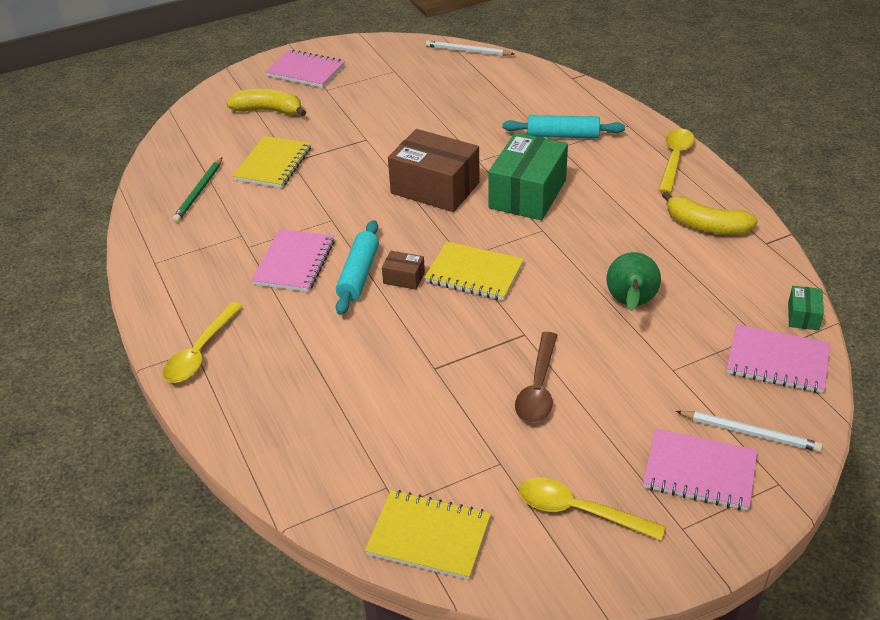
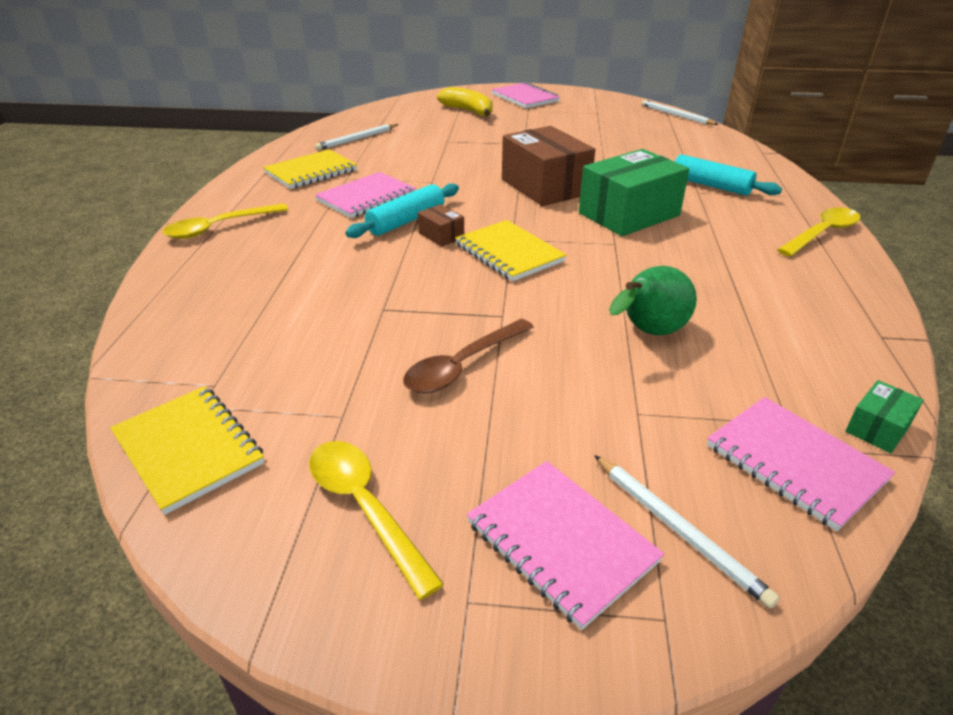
camera: 30 degrees right, 5 degrees down
green pencil [173,157,222,222] -> white pencil [315,124,398,150]
yellow notebook [233,136,311,188] -> yellow notebook moved to [263,149,357,189]
yellow banana [662,191,758,234] -> none

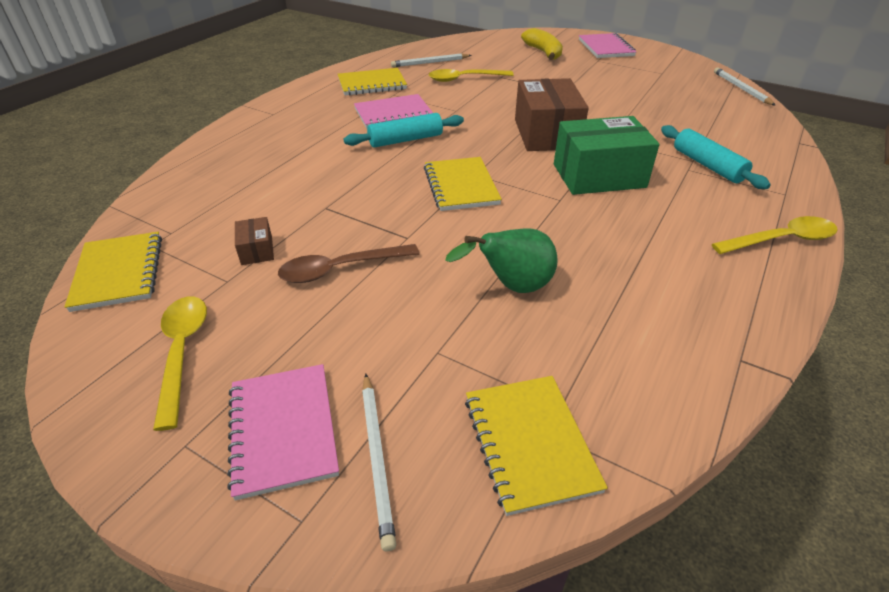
camera: 25 degrees right, 5 degrees up
yellow spoon [162,204,288,239] -> yellow spoon moved to [429,69,514,82]
brown box [418,204,464,247] -> brown box moved to [235,217,274,265]
pink notebook [707,397,895,531] -> yellow notebook [465,376,608,516]
green box [845,380,924,453] -> none

